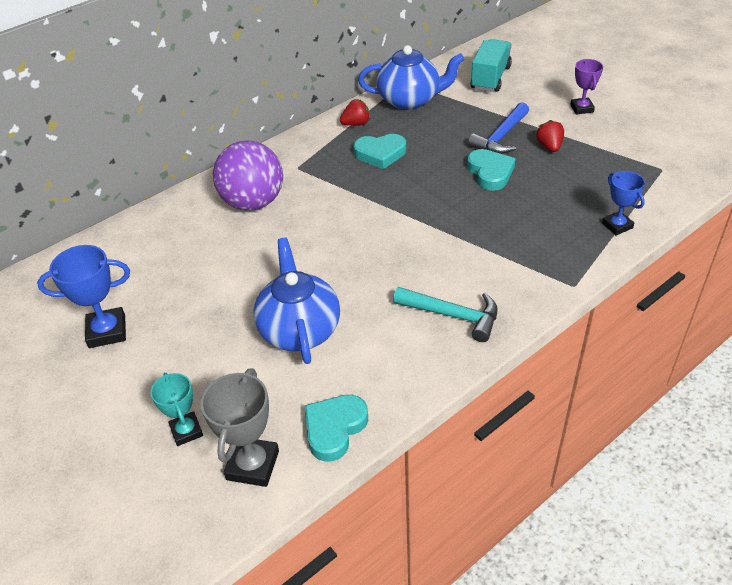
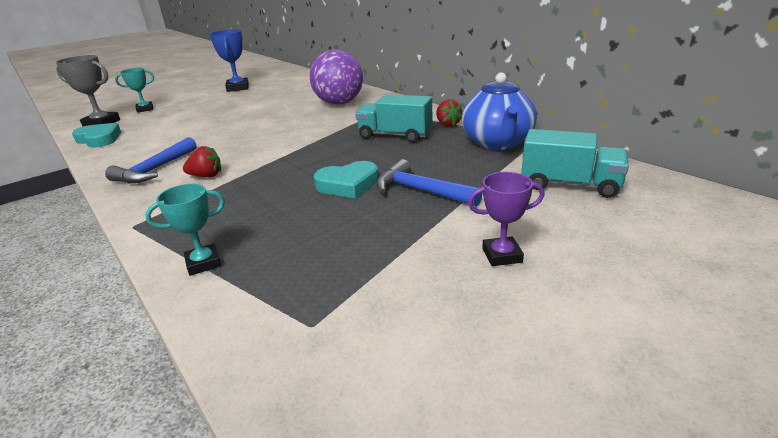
camera: 90 degrees right, 15 degrees down
blue teapot [254,238,340,364] -> none
turquoise heart [353,134,406,169] -> turquoise truck [355,94,433,143]
turquoise hammer [393,287,498,342] -> blue hammer [105,137,197,184]
red strawberry [536,120,564,152] -> red strawberry moved to [183,146,221,177]
blue trophy [602,171,645,235] -> turquoise trophy [145,184,225,276]

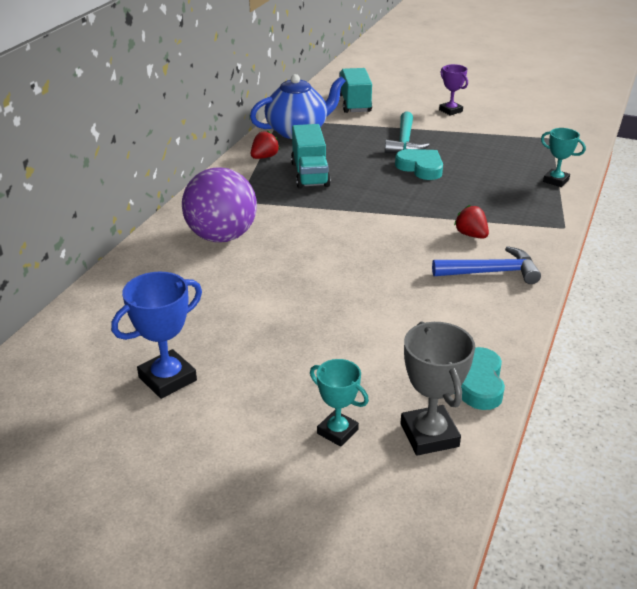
camera: 120 degrees left, 5 degrees up
blue hammer [376,159,483,207] -> turquoise hammer [385,112,430,153]

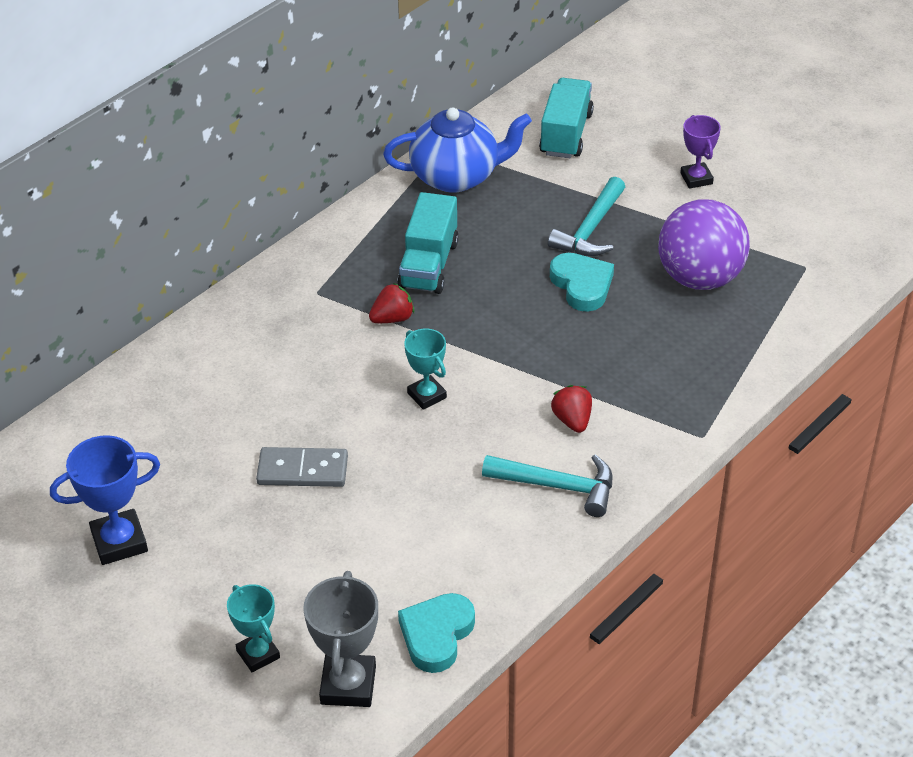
camera: 20 degrees right, 10 degrees up
purple ball [182,167,257,242] -> purple ball moved to [658,200,750,290]
red strawberry [251,130,280,159] -> red strawberry moved to [369,283,414,323]
blue hammer [432,246,541,284] -> turquoise hammer [482,454,612,517]
turquoise trophy [541,128,586,187] -> turquoise trophy moved to [404,328,447,410]
none -> grey domino [256,447,348,487]

